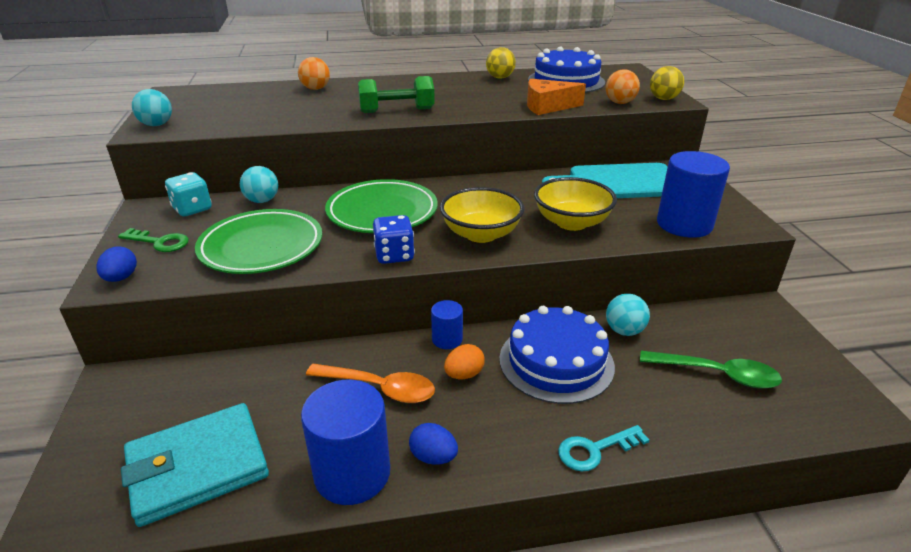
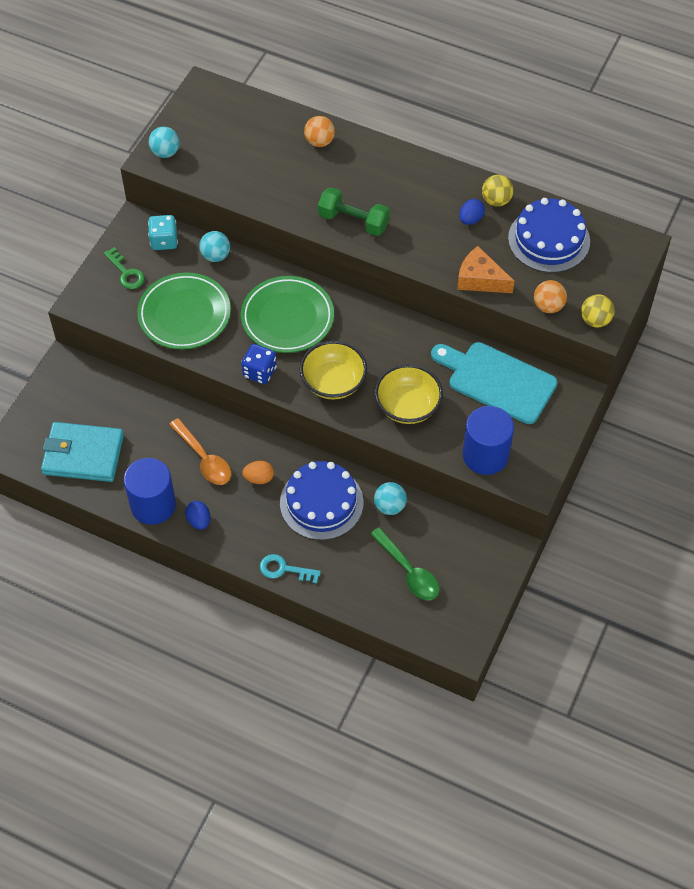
camera: 35 degrees right, 25 degrees up
blue egg [96,246,137,282] -> blue egg moved to [459,199,485,225]
blue cylinder [431,300,463,349] -> none

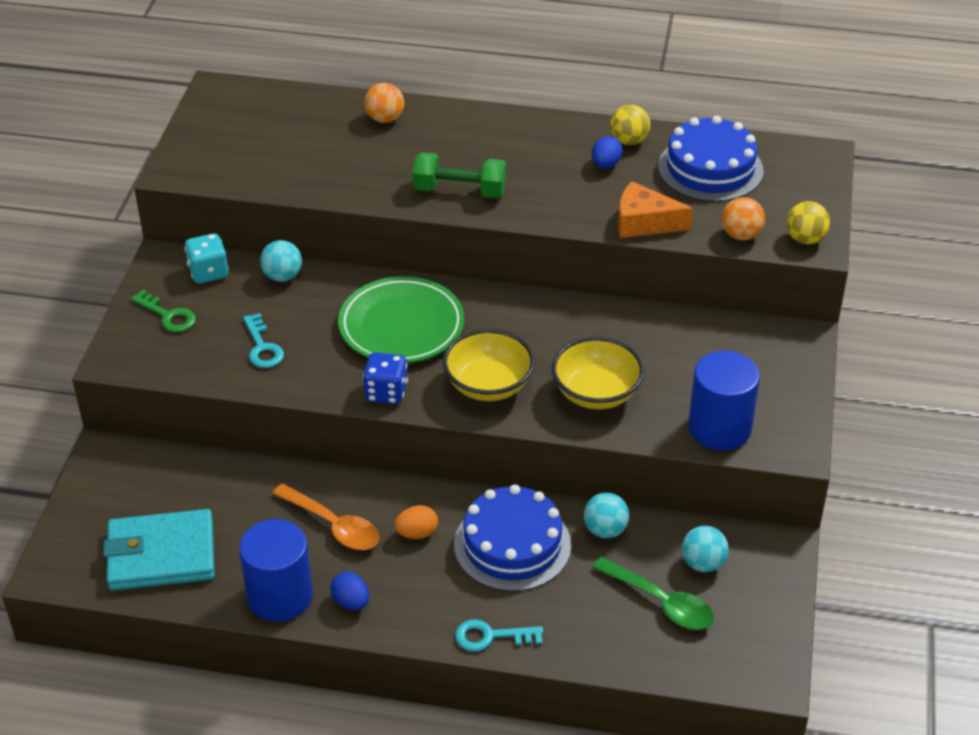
camera: 15 degrees left, 15 degrees down
green plate [137,273,231,350] -> turquoise key [243,313,284,368]
turquoise ball [149,127,180,158] -> turquoise ball moved to [682,526,729,572]
turquoise cutting board [431,342,558,424] -> none

